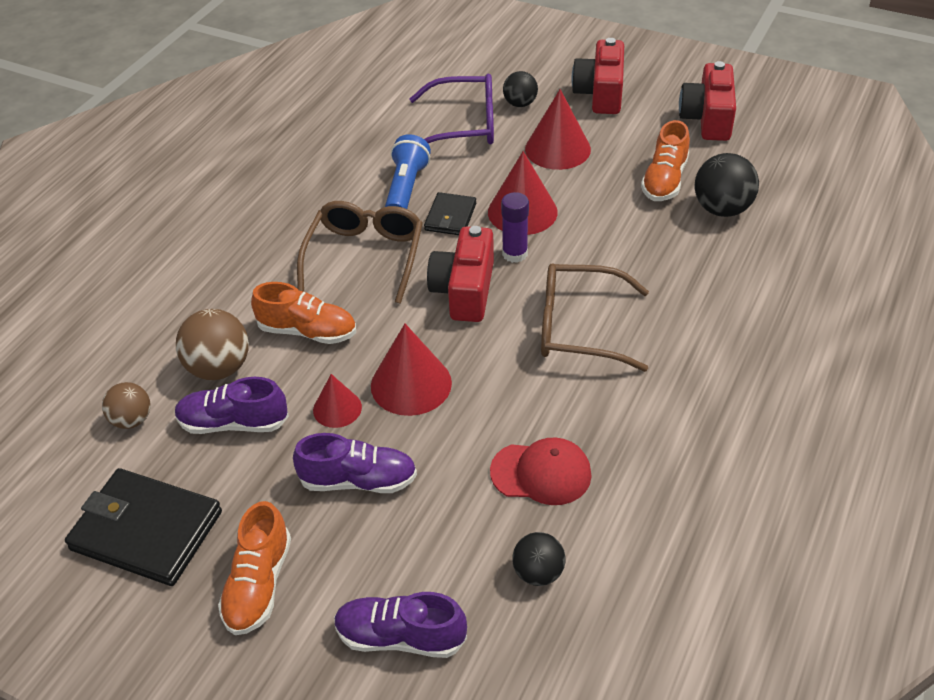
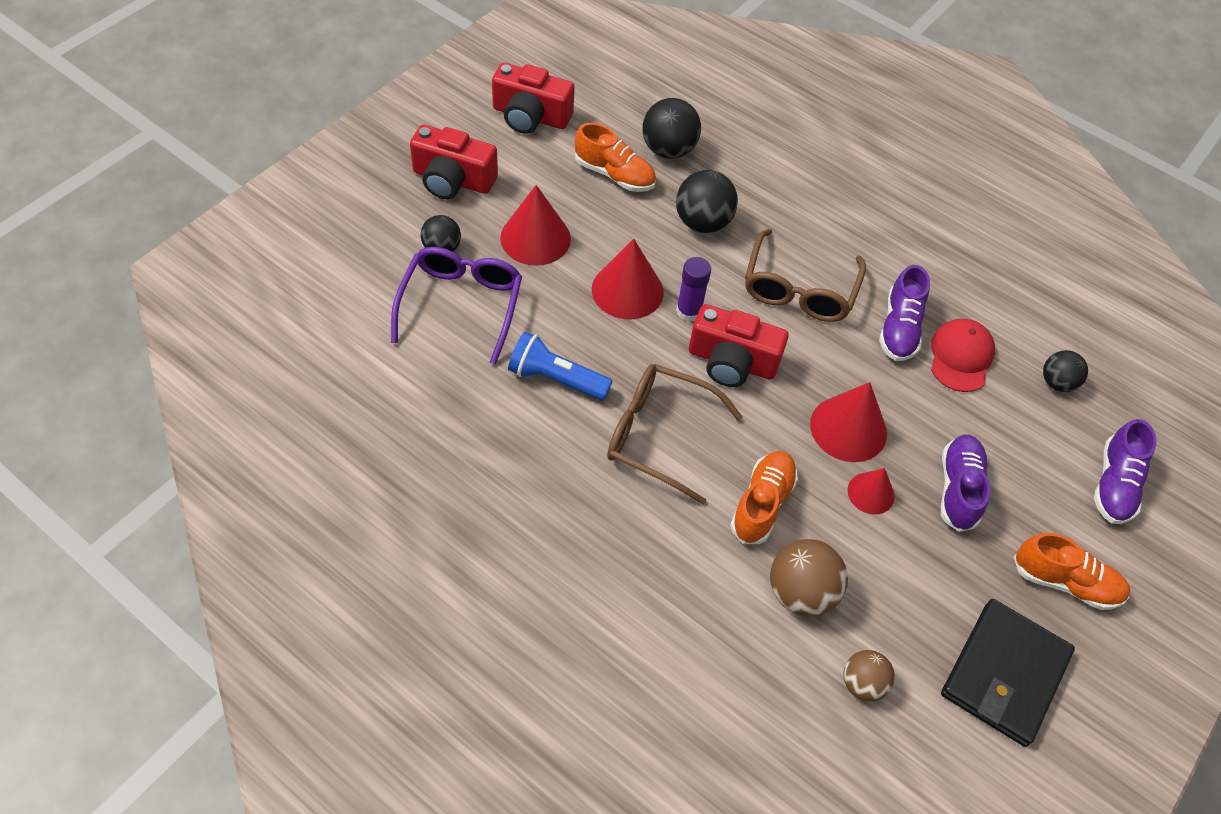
camera: 85 degrees left, 10 degrees up
purple shoe [175,377,289,434] -> purple shoe moved to [879,265,930,361]
black wallet [424,192,476,235] -> none
none -> black ball [676,170,738,233]

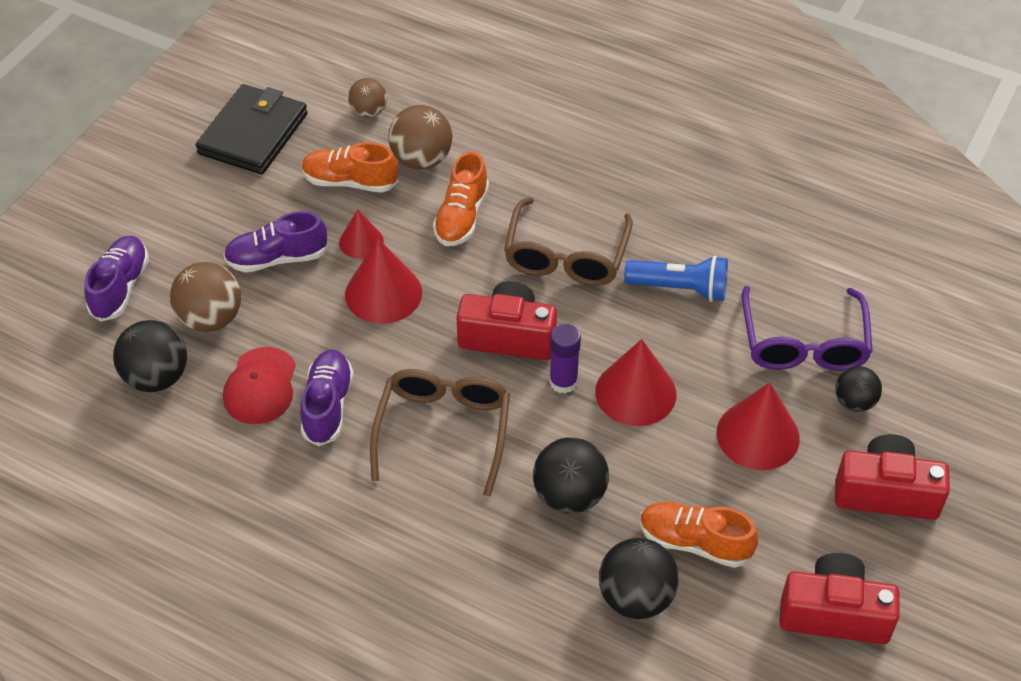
camera: 175 degrees right, 5 degrees down
brown glasses [607,364,743,504] -> brown glasses turned 90 degrees clockwise [504,197,633,286]
purple shoe [941,435,990,532] -> purple shoe turned 75 degrees clockwise [223,211,328,273]
orange shoe [1014,533,1130,610] -> orange shoe moved to [302,142,398,193]
black ball [1043,350,1088,392] -> black ball [113,320,187,392], size x1.59
none -> brown ball [170,262,241,332]

